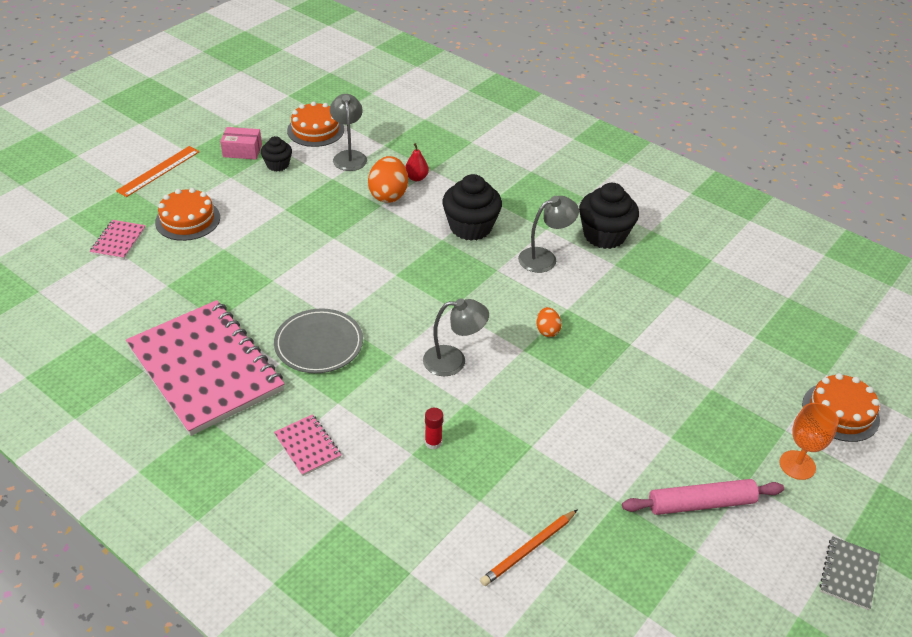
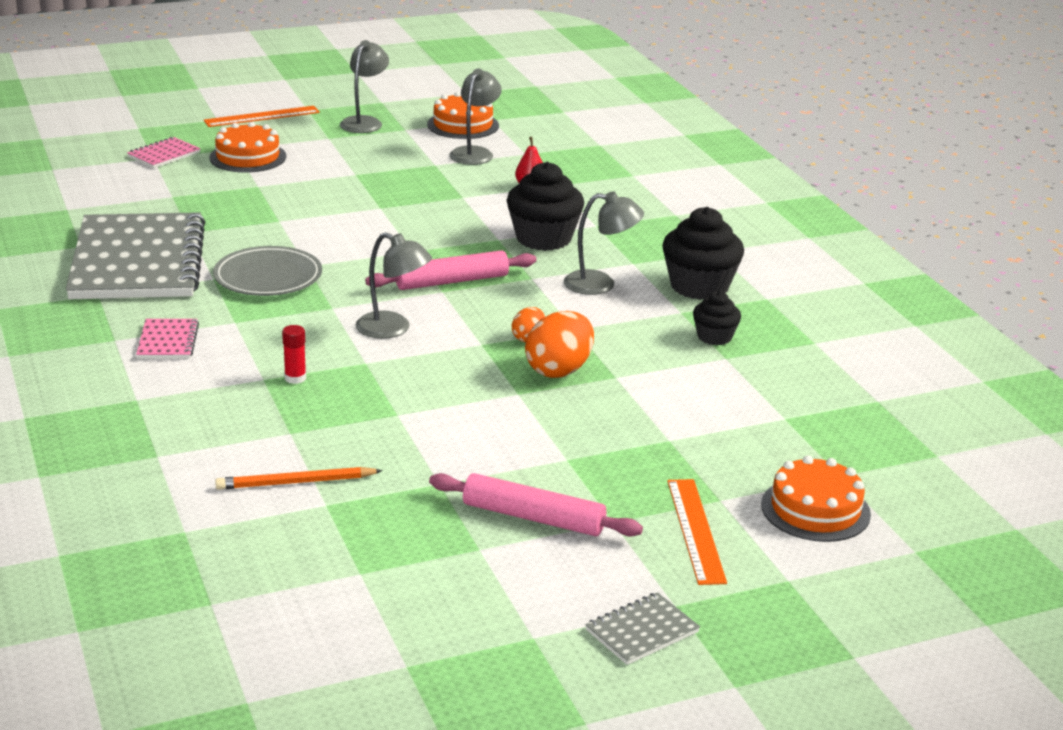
camera: 30 degrees right, 15 degrees down
pink notebook [126,300,284,436] -> grey notebook [66,212,205,299]
pink box [220,127,262,159] -> grey lamp [340,40,389,133]
black cupcake [261,136,292,171] -> black cupcake moved to [693,291,741,345]
orange egg [368,156,408,203] -> orange egg moved to [525,311,594,378]
orange goblet [780,403,839,480] -> orange ruler [667,479,727,585]
none -> pink rolling pin [365,250,536,290]

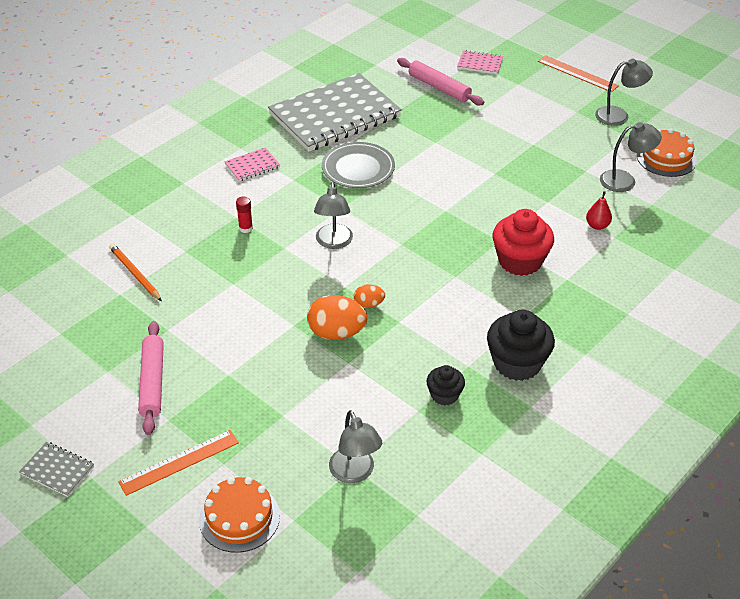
camera: 65 degrees right, 15 degrees up
orange cake [209,122,286,173] -> none
pink rolling pin [365,250,536,290] -> pink rolling pin moved to [397,58,484,105]
black cupcake [507,162,584,251] -> red cupcake [493,209,554,276]
grey lamp [564,191,644,295] -> grey lamp moved to [329,410,382,483]

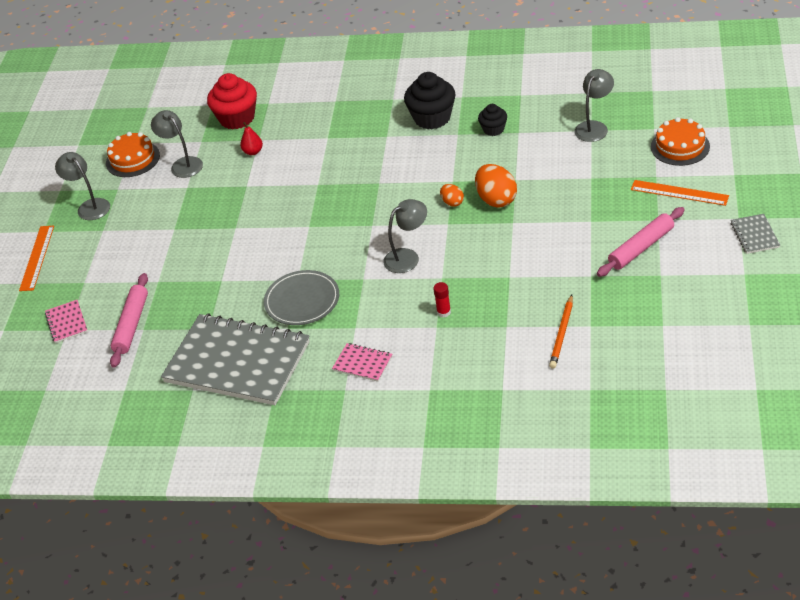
camera: 120 degrees left, 0 degrees up
red cupcake [493,209,554,276] -> red cupcake moved to [207,73,257,129]

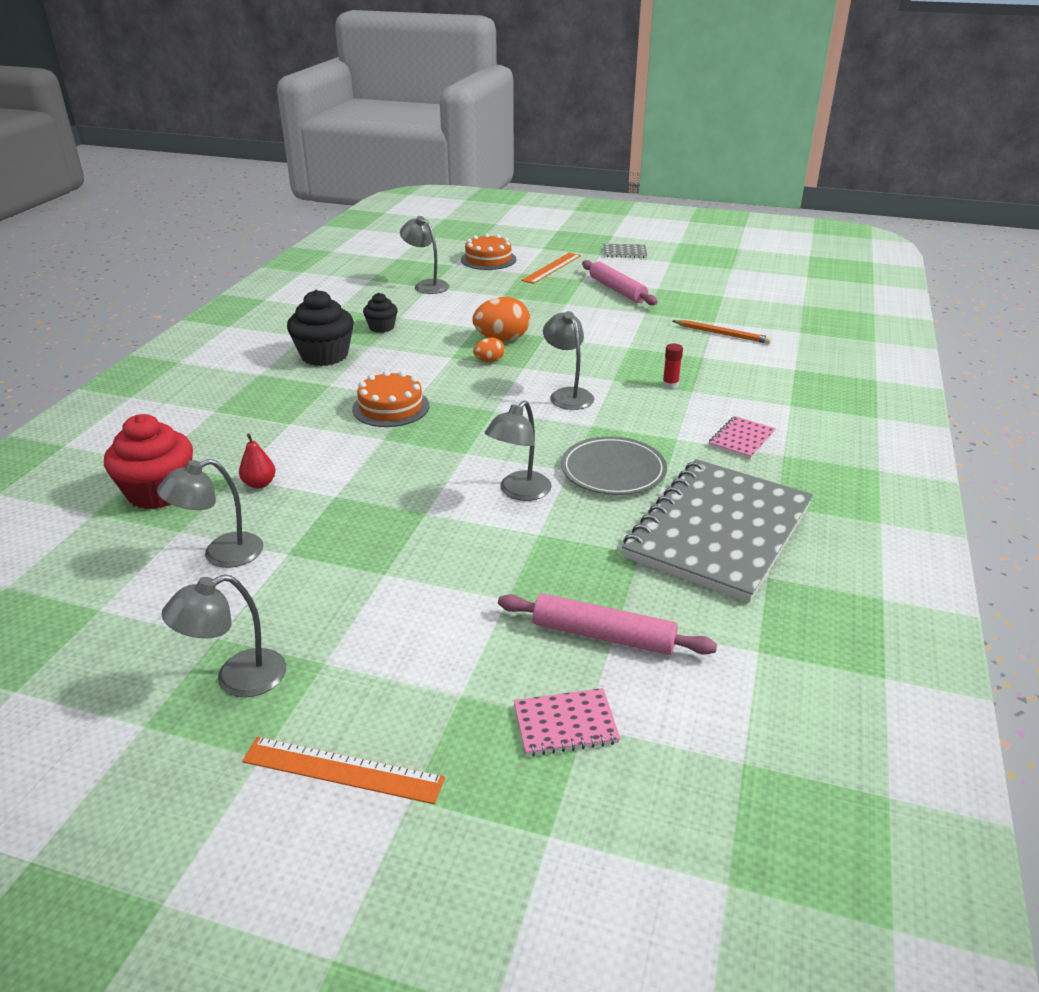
camera: 85 degrees left, 10 degrees down
orange cake [106,132,160,177] -> orange cake moved to [352,371,430,427]
none -> grey lamp [485,400,552,501]

